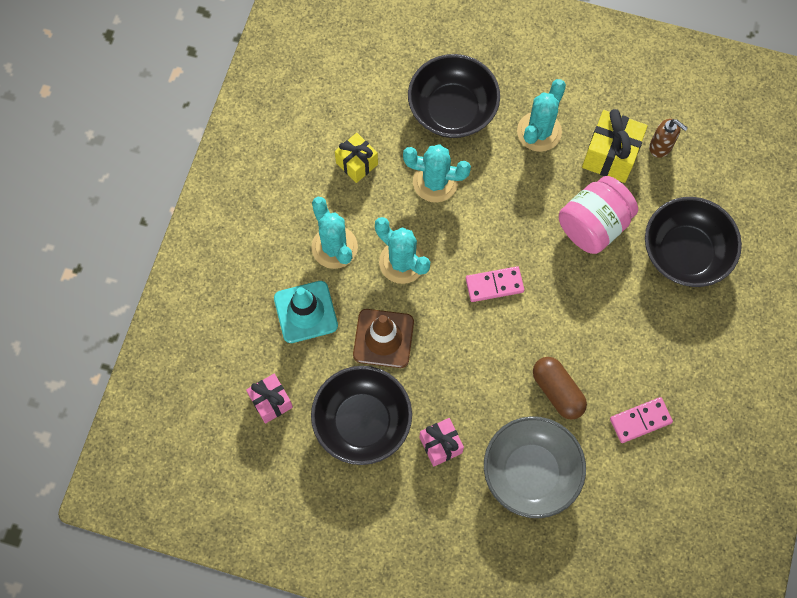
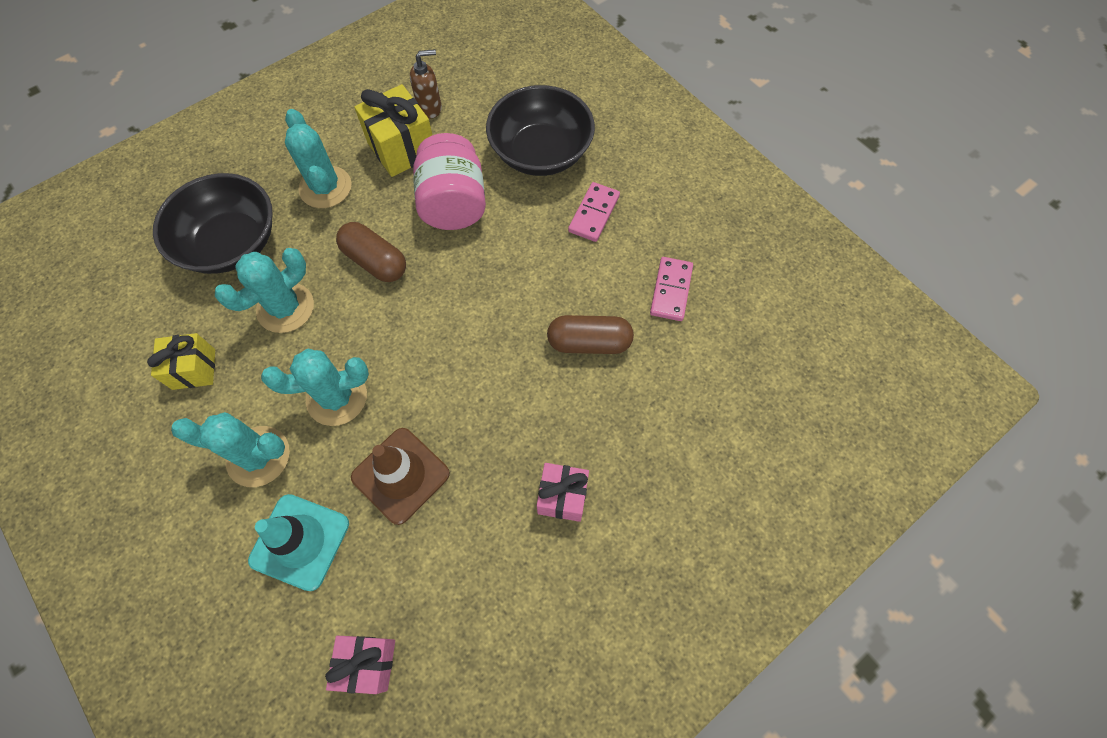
camera: 55 degrees left, 5 degrees down
black bowl [311,366,412,465] -> none
pink domino [466,266,524,302] -> pink domino moved to [568,182,620,242]
grey bowl [484,416,586,518] -> none
none -> brown capsule [336,222,406,282]

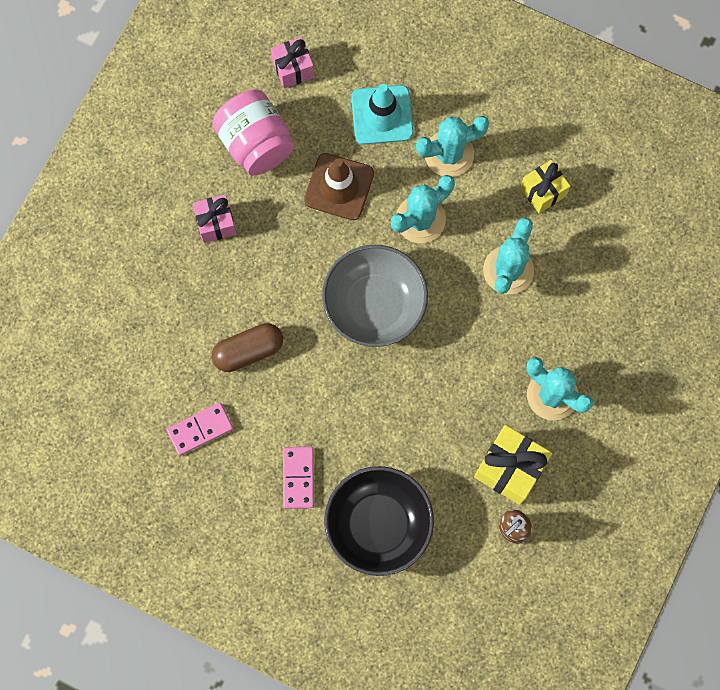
camera: 155 degrees right, 10 degrees up
black bowl [153,173,273,274] -> none
brown capsule [336,222,406,282] -> none
pink jar [413,133,486,230] -> pink jar moved to [212,90,294,176]
pink domino [650,257,693,321] -> pink domino turned 75 degrees clockwise [167,403,233,456]
none -> grey bowl [322,245,428,347]

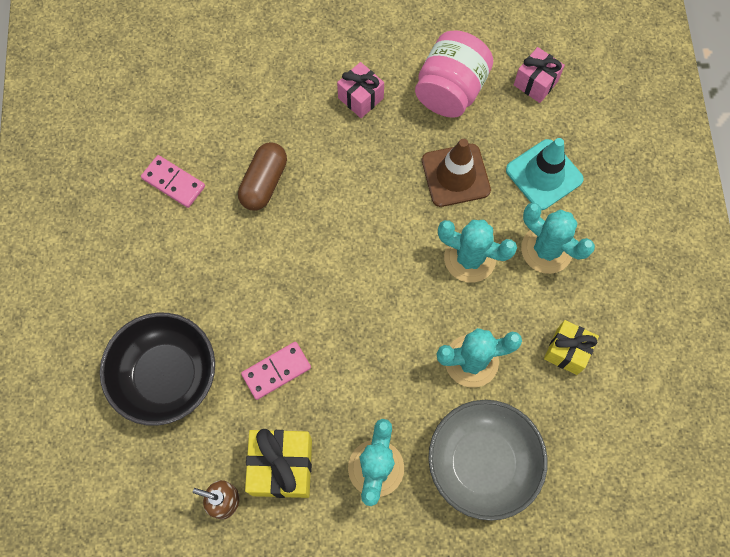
camera: 60 degrees right, 5 degrees down
brown capsule [212,323,283,372] -> brown capsule turned 75 degrees clockwise [238,142,287,211]
pink domino [283,447,314,509] -> pink domino moved to [241,342,311,400]
grey bowl [322,245,428,347] -> grey bowl moved to [428,400,548,521]

